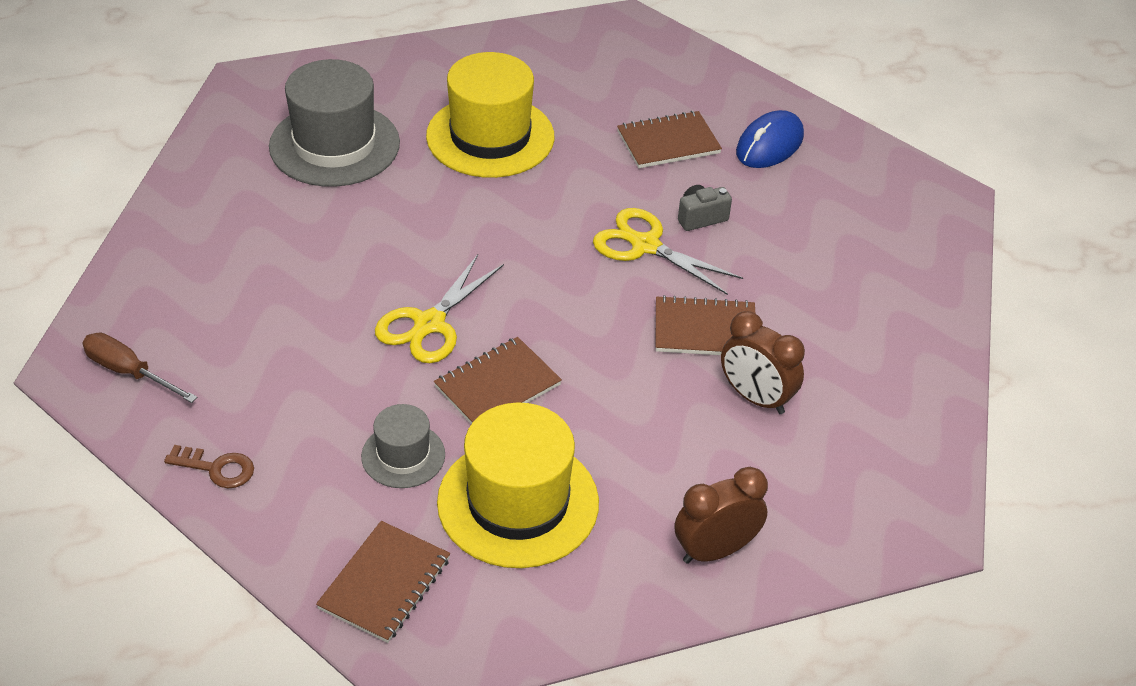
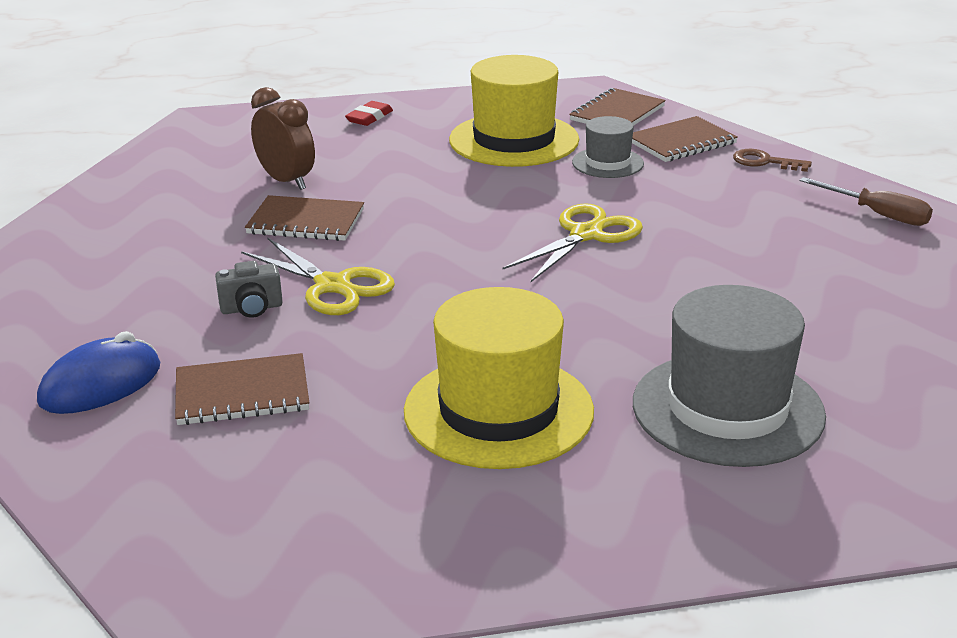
camera: 170 degrees left, 15 degrees down
brown notebook [434,337,562,424] -> brown notebook moved to [632,116,738,162]
brown clock [675,467,768,564] -> red eraser [345,101,393,126]

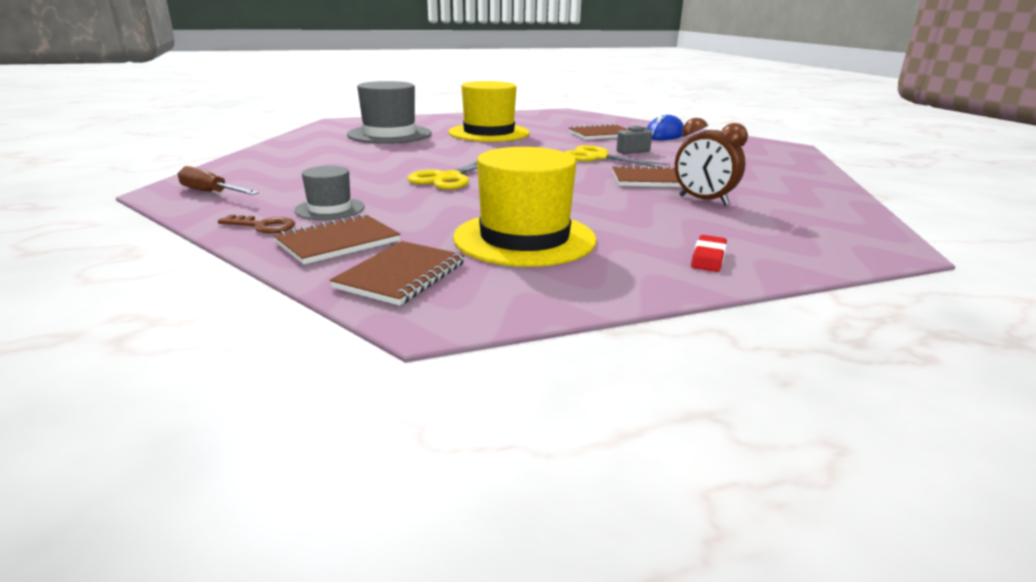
camera: 170 degrees right, 5 degrees down
grey hat [572,116,644,178] -> grey hat moved to [294,166,365,220]

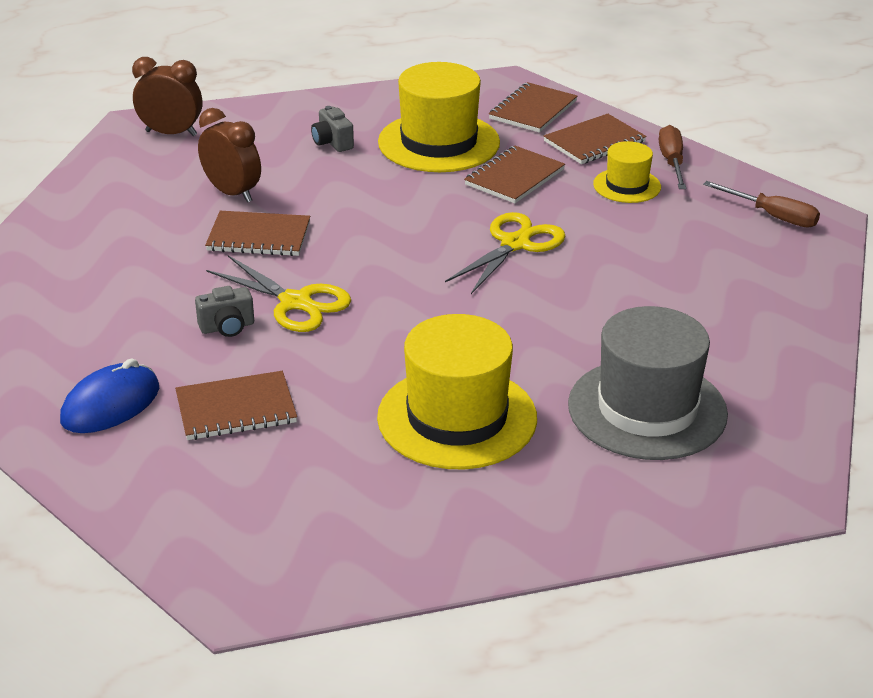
camera: 175 degrees left, 10 degrees up
brown key [218,214,295,233] -> brown screwdriver [659,125,686,189]
grey hat [294,166,365,220] -> yellow hat [593,141,661,203]
red eraser [691,235,727,272] -> none
none -> brown clock [132,57,203,136]
none -> grey camera [311,106,354,152]
none -> brown notebook [464,146,565,203]

